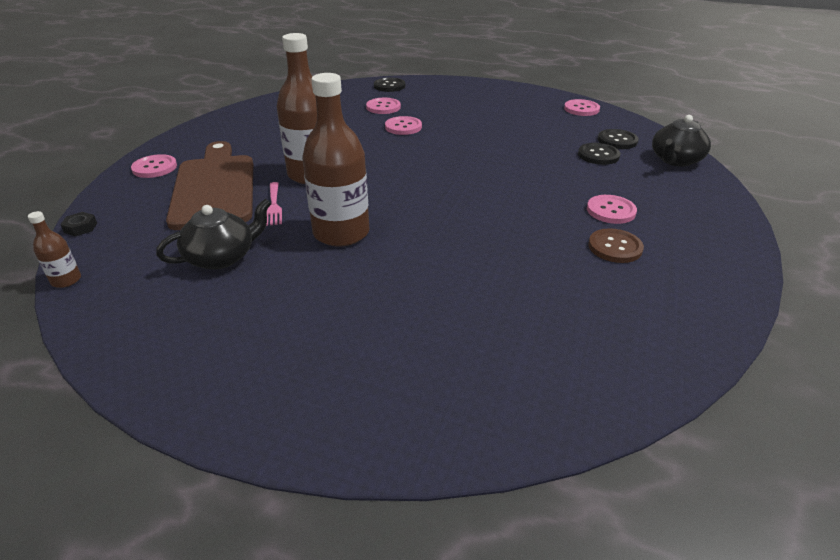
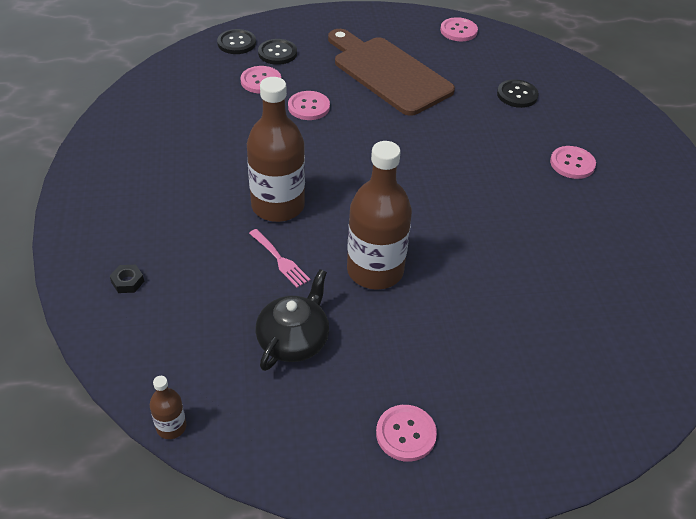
camera: 30 degrees left, 10 degrees up
black nut [60,212,97,236] -> black nut moved to [110,265,144,293]
pink button [131,154,177,178] -> pink button moved to [376,405,437,462]
brown cutting board [166,141,253,230] -> brown cutting board moved to [328,29,455,116]
brown button [588,228,644,263] -> none
black button [598,129,639,149] -> black button moved to [258,39,297,65]
black teapot [652,115,711,167] -> none

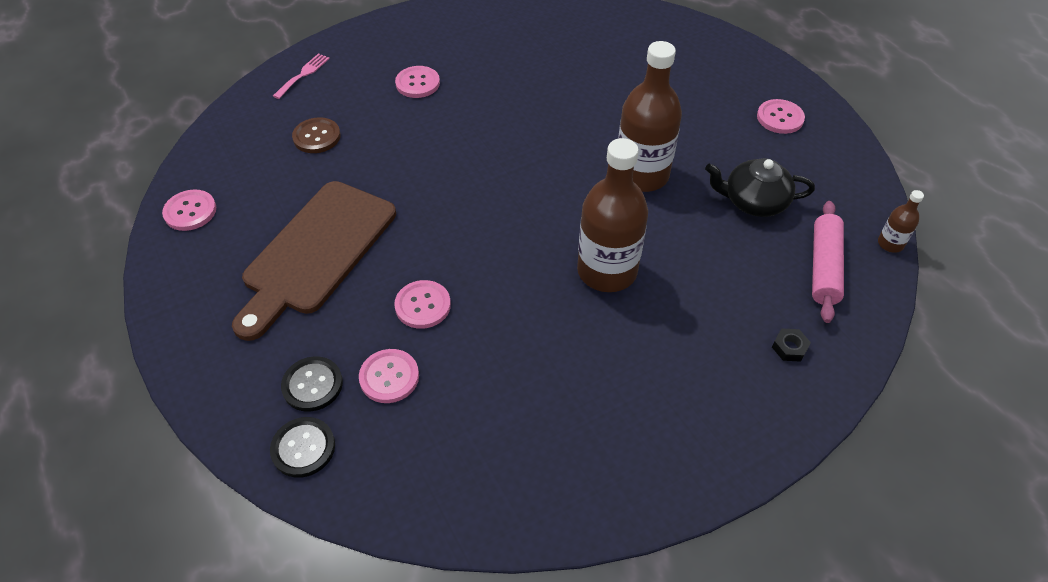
camera: 110 degrees left, 5 degrees up
pink fork [249,229,311,288] -> pink fork moved to [273,53,330,99]
black button [497,79,539,108] -> brown button [292,117,341,153]
none -> pink rolling pin [812,201,844,323]

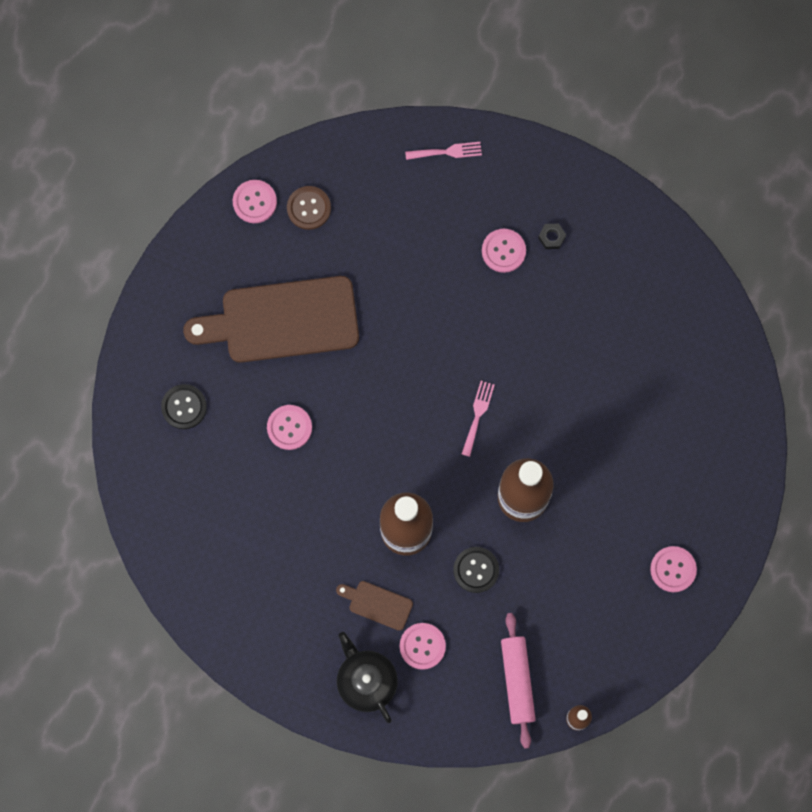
camera: 55 degrees right, 25 degrees up
black button [270,417,335,478] -> black button moved to [453,547,499,593]
brown button [292,117,341,153] -> brown button moved to [287,186,331,230]
pink button [359,349,419,403] -> pink button moved to [400,623,446,670]
black teapot [705,158,815,217] -> black teapot moved to [337,632,398,723]
black nut [772,328,811,362] -> black nut moved to [538,224,566,249]
pink rolling pin [812,201,844,323] -> pink rolling pin turned 75 degrees counterclockwise [501,613,536,749]
none -> brown cutting board [336,581,413,631]
none -> pink fork [462,381,495,457]

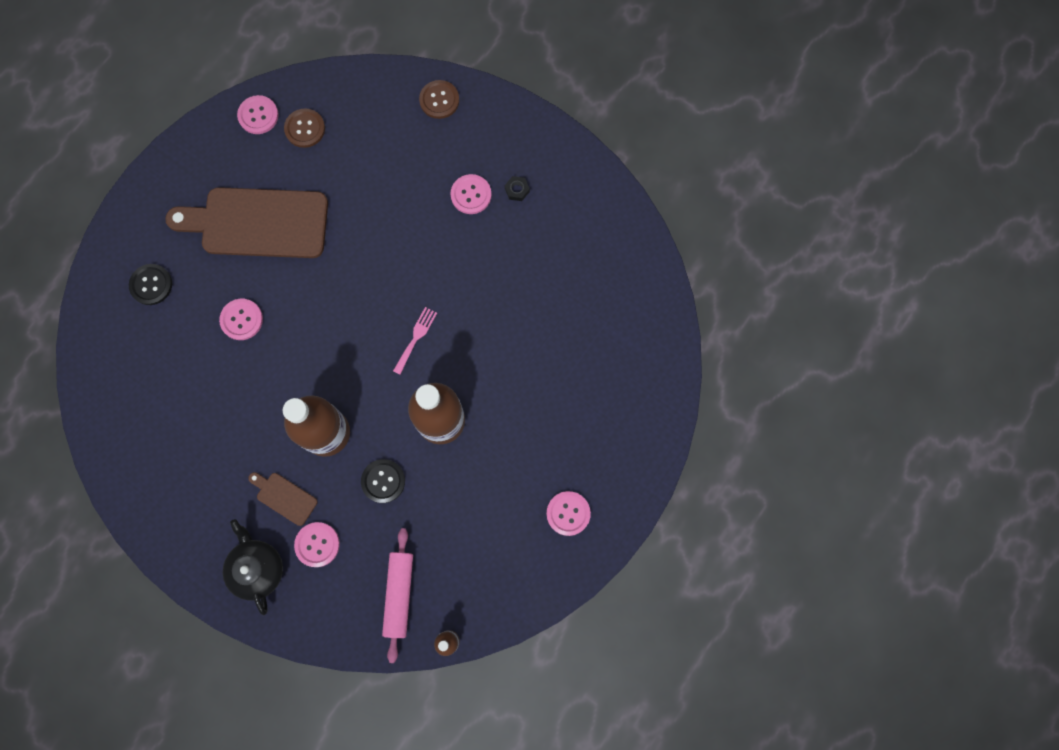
camera: 10 degrees right, 0 degrees up
pink fork [405,142,482,160] -> brown button [419,80,459,119]

